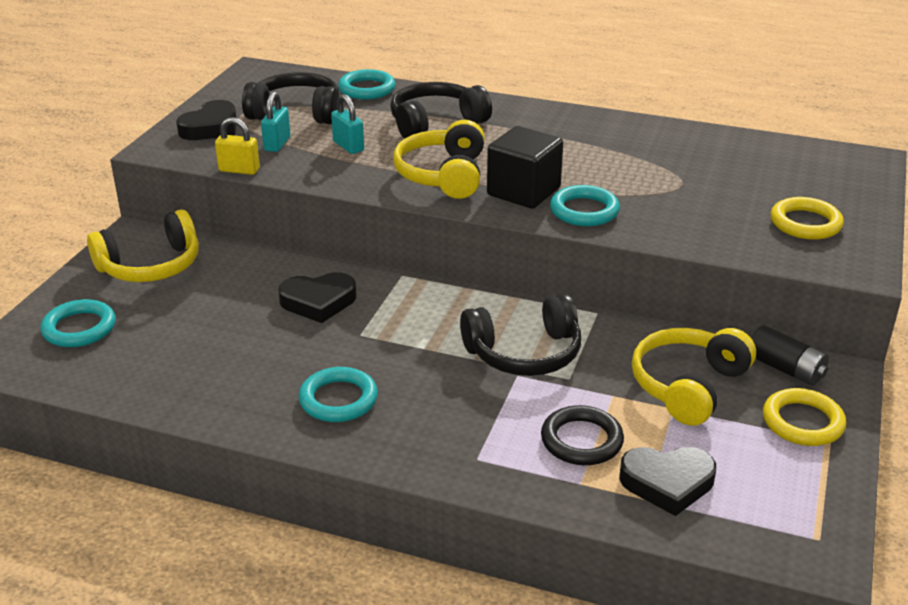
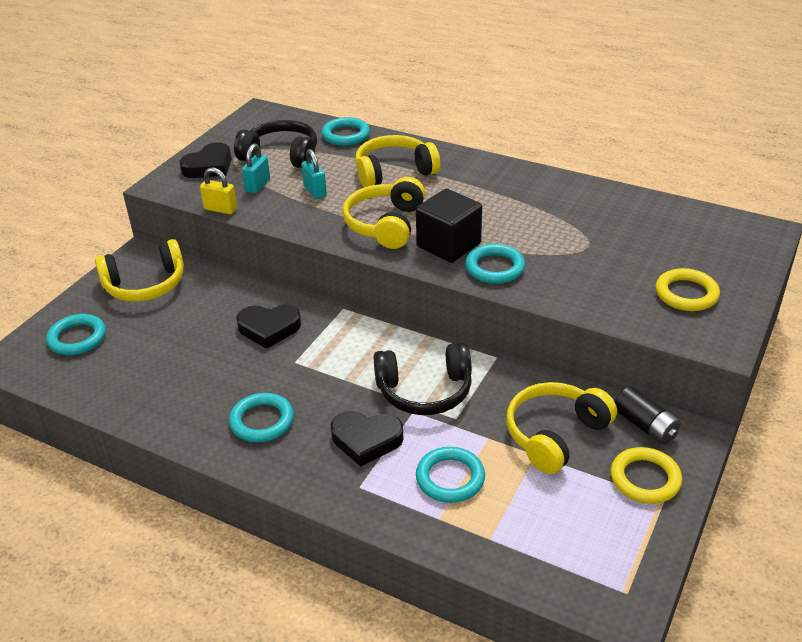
camera: 10 degrees right, 5 degrees up
black headphones [390,82,492,139] -> yellow headphones [355,135,440,187]
black ring [541,405,624,465] -> turquoise ring [416,447,485,503]
black heart [619,447,716,516] -> black heart moved to [331,411,404,467]

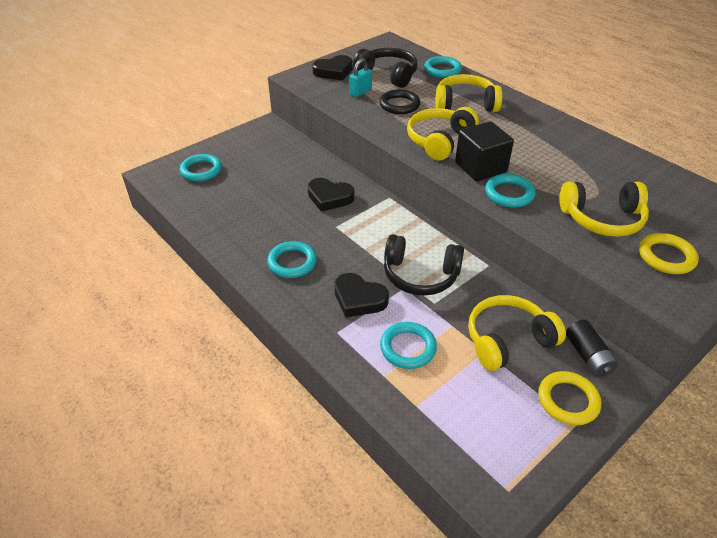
camera: 20 degrees right, 5 degrees up
yellow headphones [95,239,184,301] -> yellow headphones moved to [559,182,649,237]
yellow padlock [200,168,237,214] -> none
turquoise padlock [301,149,327,199] -> black ring [379,89,420,114]

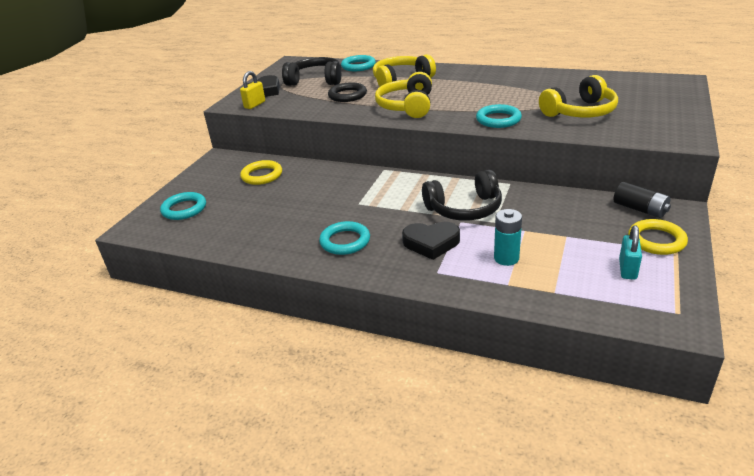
camera: 25 degrees left, 10 degrees down
black heart [307,178,355,212] -> none
turquoise padlock [349,58,372,97] -> turquoise padlock moved to [619,225,642,280]
turquoise ring [380,322,437,369] -> turquoise battery [494,209,522,266]
black cube [455,121,514,182] -> none
yellow headphones [468,295,566,371] -> none
yellow ring [639,233,699,274] -> yellow ring moved to [240,160,282,185]
none -> yellow padlock [240,71,265,109]

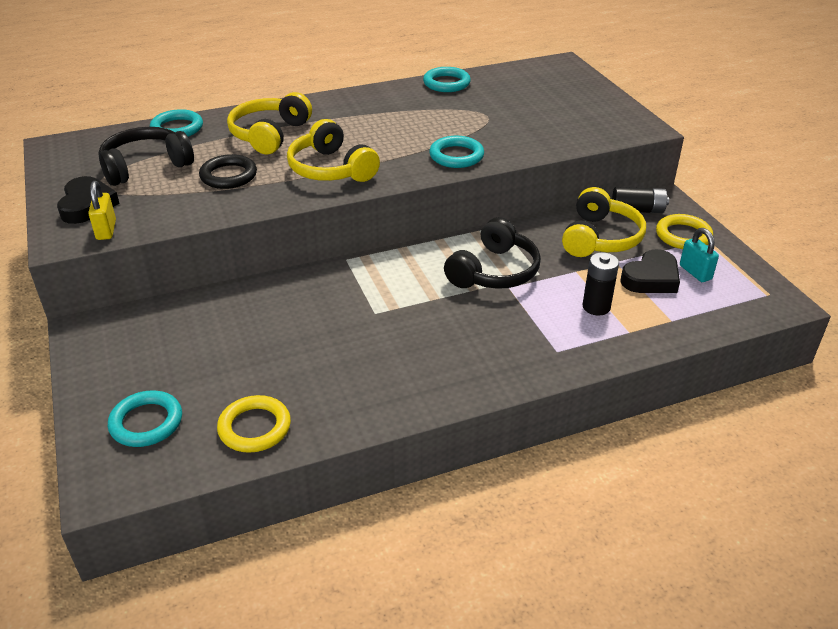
camera: 45 degrees left, 5 degrees up
yellow ring [240,160,282,185] -> yellow ring moved to [217,395,291,453]
turquoise ring [319,221,370,255] -> turquoise ring moved to [423,67,471,92]
black heart [402,222,460,260] -> black heart moved to [620,249,680,293]
turquoise battery [494,209,522,266] -> black battery [582,252,619,315]
yellow headphones [539,75,618,118] -> yellow headphones moved to [562,187,646,257]

